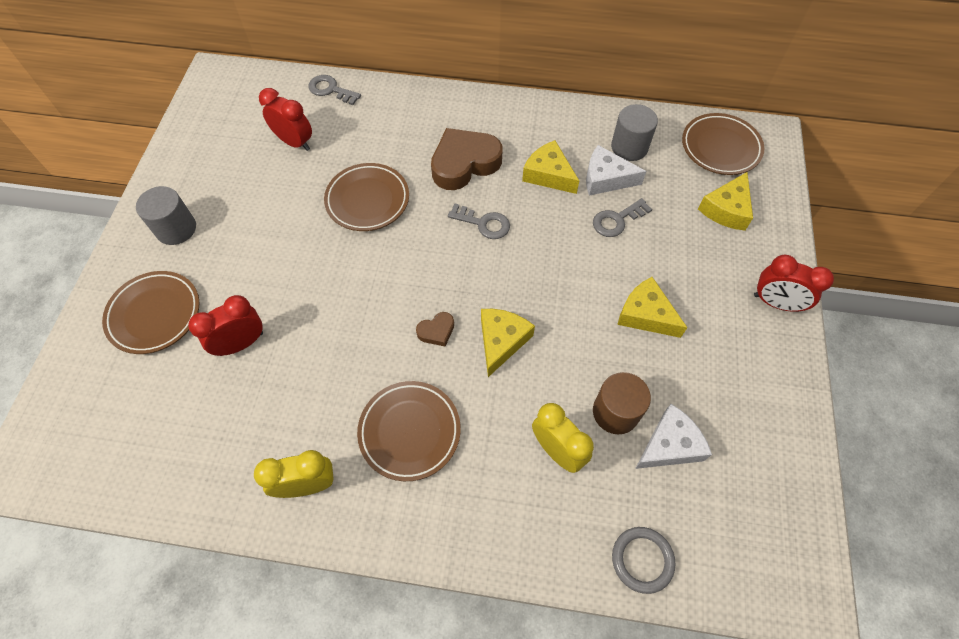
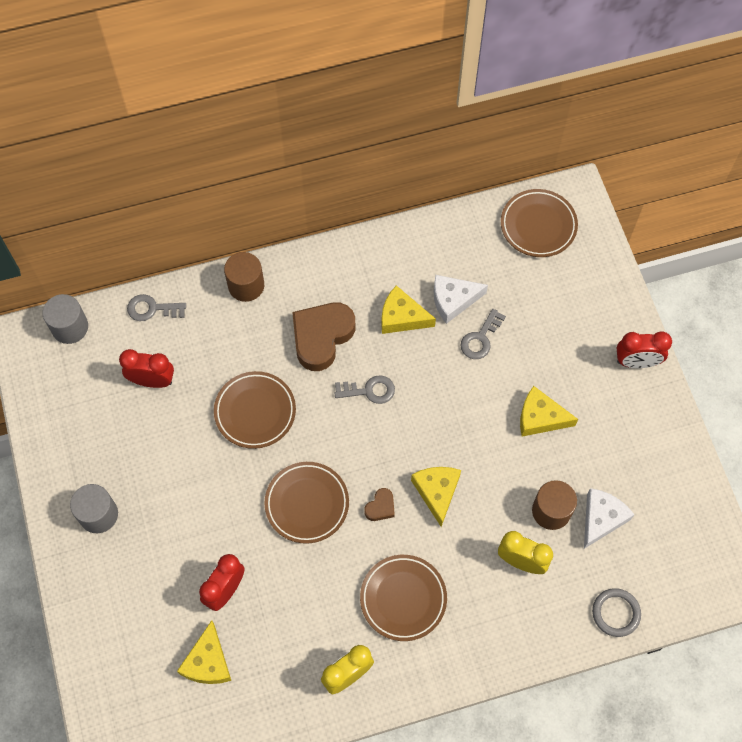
camera: 25 degrees left, 5 degrees up
brown plate [102,271,199,354] -> brown plate moved to [264,462,349,544]
grey cylinder [611,104,658,161] -> grey cylinder moved to [42,294,88,344]
yellow cheese [698,172,753,231] -> yellow cheese moved to [177,620,231,684]
none -> brown cylinder [224,252,264,302]

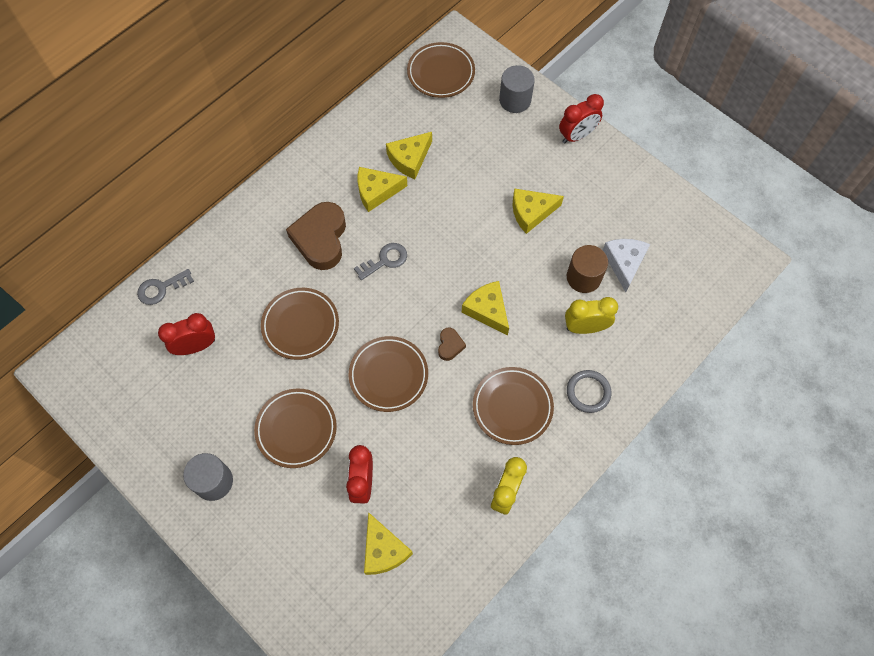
camera: 30 degrees left, 0 degrees up
grey cylinder [42,294,88,344] -> grey cylinder moved to [499,65,535,113]
brown cylinder [224,252,264,302] -> none
white cheese [434,275,488,324] -> yellow cheese [386,132,432,179]
grey key [460,309,506,359] -> none
grey ring [592,588,641,637] -> grey ring moved to [567,370,611,413]
none -> brown plate [254,389,337,468]

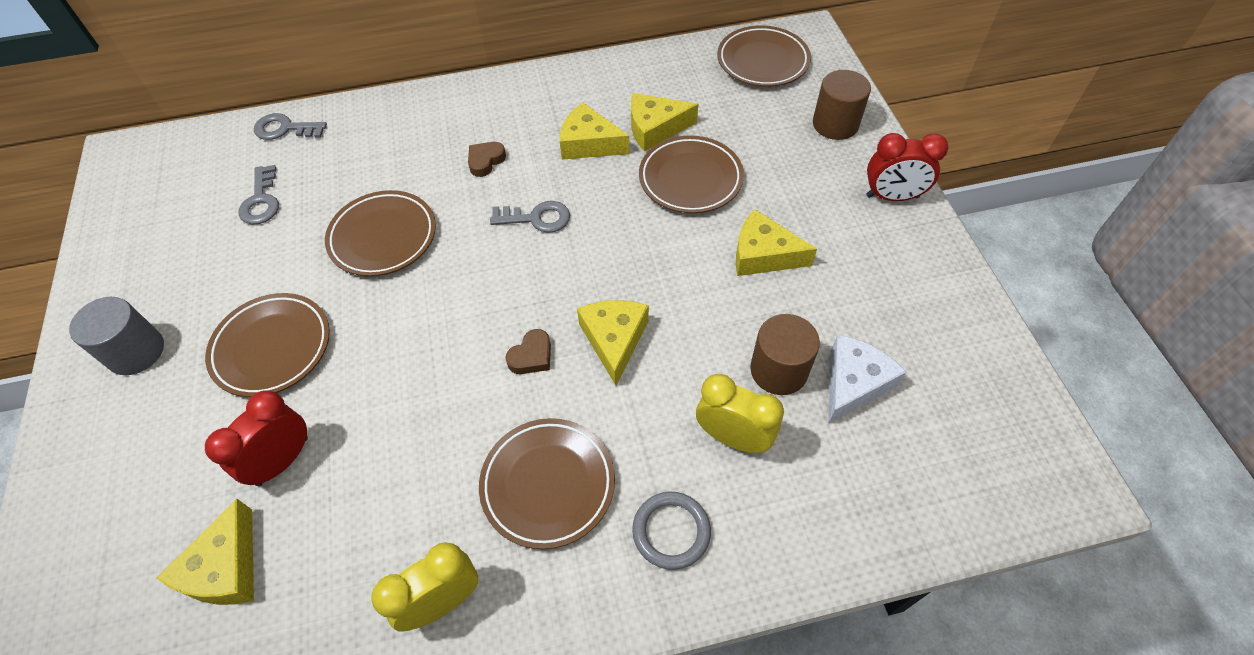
camera: 35 degrees right, 10 degrees down
red clock [158,313,215,355] -> grey key [238,165,279,225]
brown heart [286,202,346,270] -> brown heart [468,142,506,177], size x0.46
brown plate [349,336,428,412] -> brown plate moved to [639,135,744,213]
grey cylinder [499,65,535,113] -> brown cylinder [813,70,871,140]

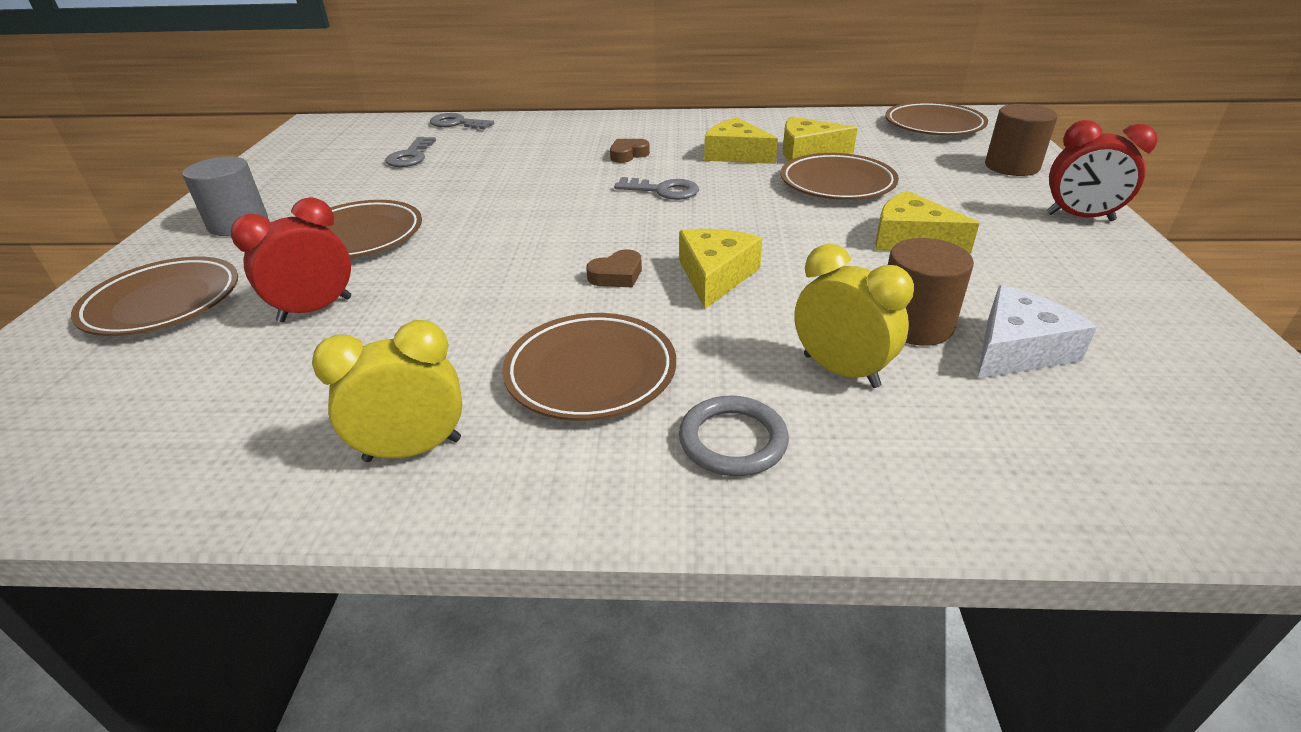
camera: 15 degrees right, 20 degrees down
yellow cheese [157,499,254,605] -> none
brown plate [325,190,436,276] -> brown plate moved to [71,257,238,336]

